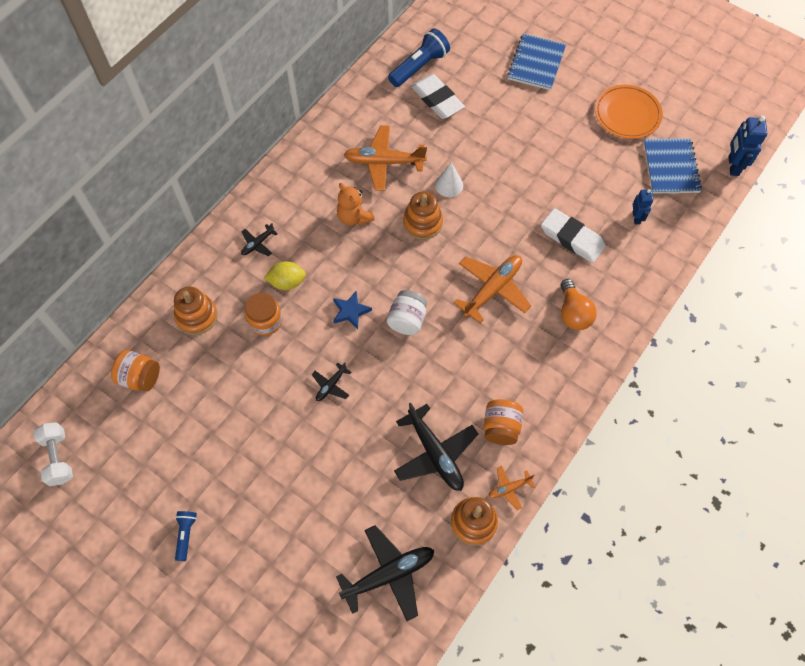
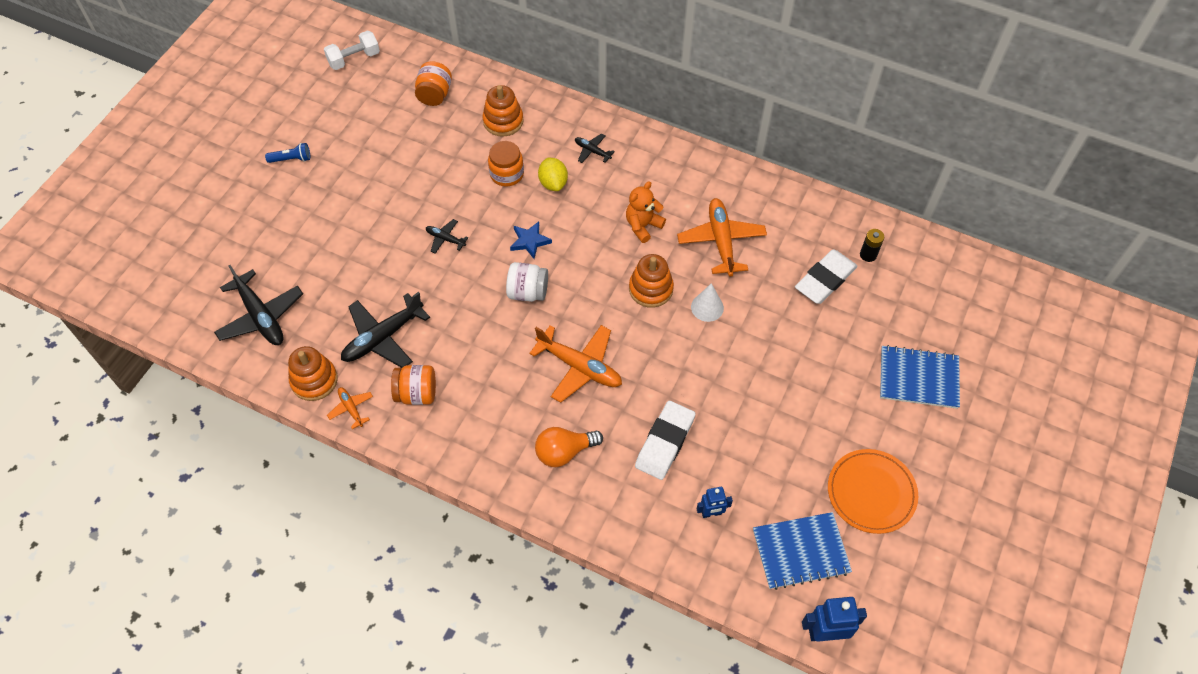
camera: 80 degrees right, 5 degrees down
blue flashlight [388,28,450,87] -> black battery [860,229,884,262]

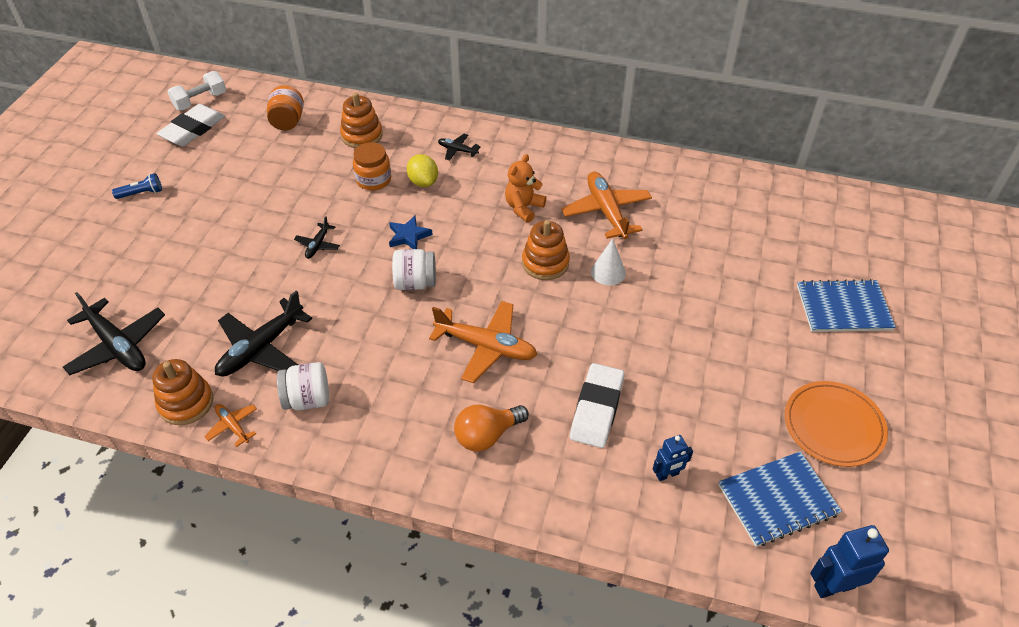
camera: 10 degrees left, 10 degrees down
orange jar [391,365,436,405] -> white jar [277,362,329,410]
black plane [426,219,468,254] -> black plane turned 90 degrees counterclockwise [294,216,340,259]
white eraser [795,249,858,304] -> white eraser moved to [156,104,225,146]
black battery [860,229,884,262] -> none

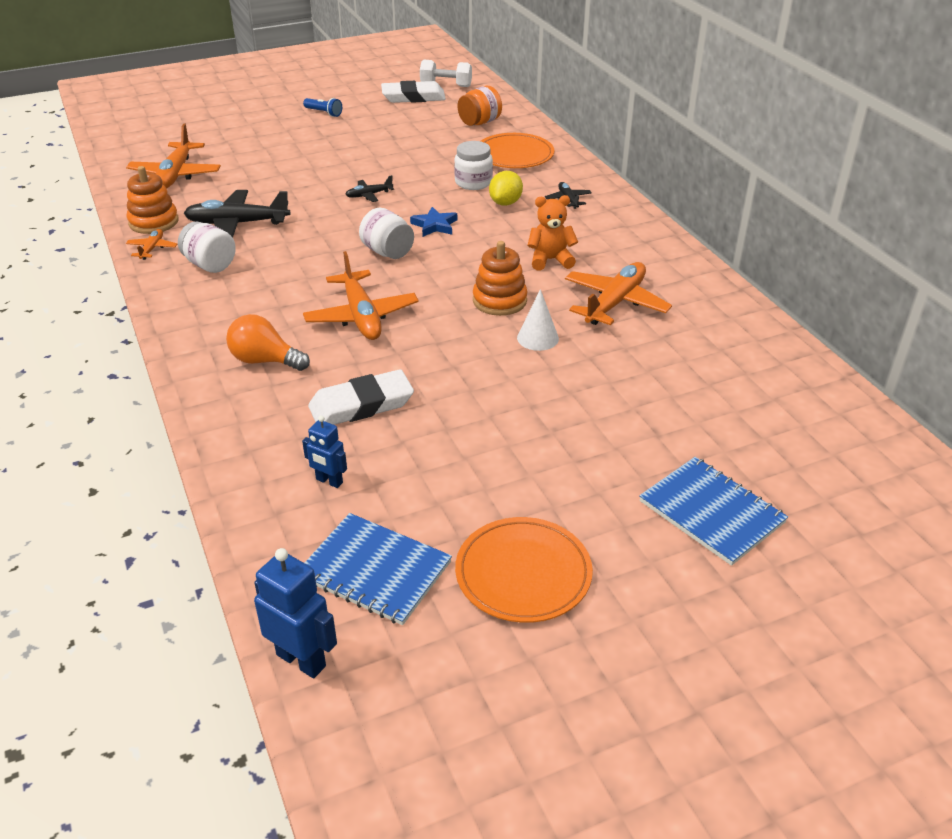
camera: 50 degrees right, 10 degrees down
black plane [63,292,165,375] -> orange plane [126,124,221,189]
orange stacking toy [340,92,383,148] -> orange plate [481,133,554,168]
orange jar [353,142,391,190] -> white jar [454,141,493,190]

